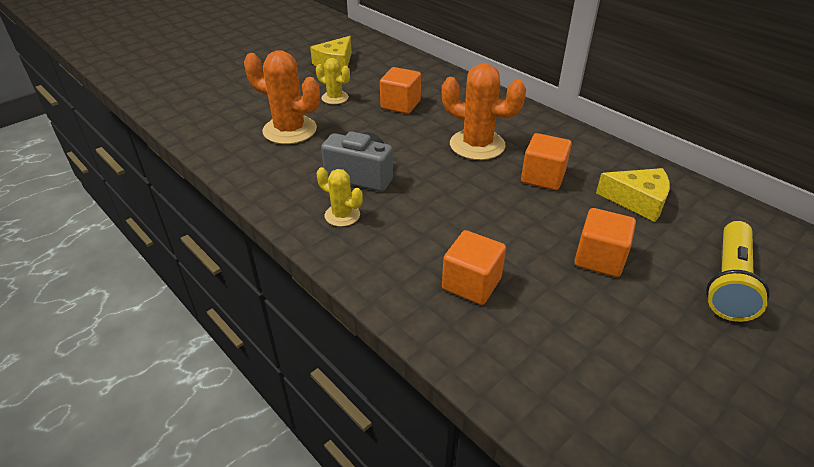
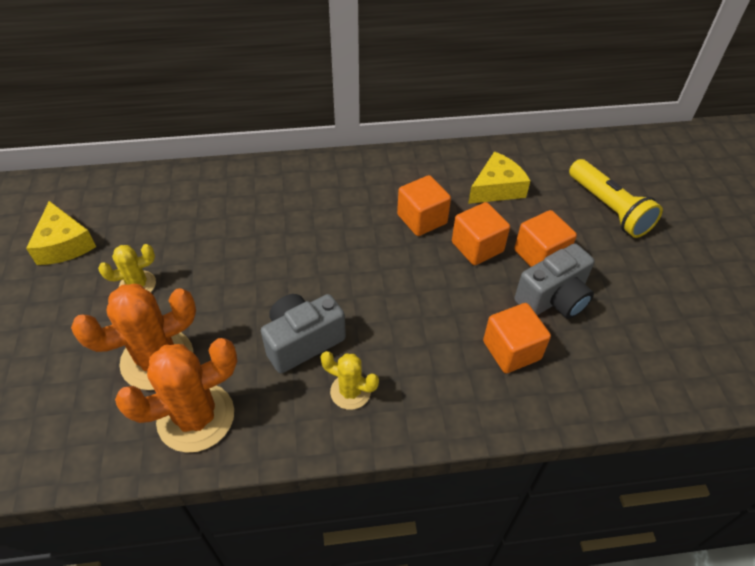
camera: 55 degrees left, 10 degrees up
yellow cactus [317,167,363,227] -> yellow cactus turned 45 degrees clockwise [320,351,379,410]
orange cube [380,67,421,114] -> orange cube moved to [452,202,510,265]
orange cactus [442,63,526,160] -> orange cactus moved to [115,338,237,453]
none -> grey camera [514,243,594,319]

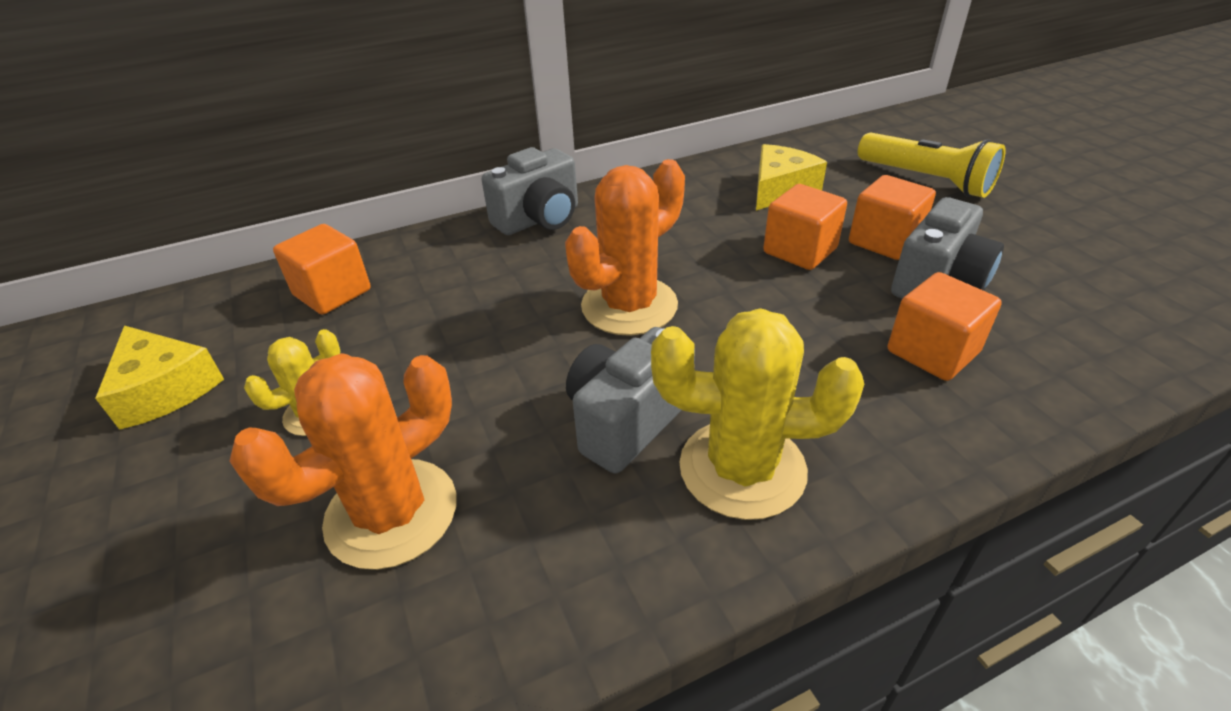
camera: 15 degrees left, 10 degrees down
orange cactus [115,338,237,453] -> orange cactus moved to [565,159,685,336]
yellow cactus [320,351,379,410] -> yellow cactus [651,308,864,520], size x1.82
orange cube [397,175,451,236] -> orange cube moved to [273,224,371,315]
none -> grey camera [481,147,578,235]

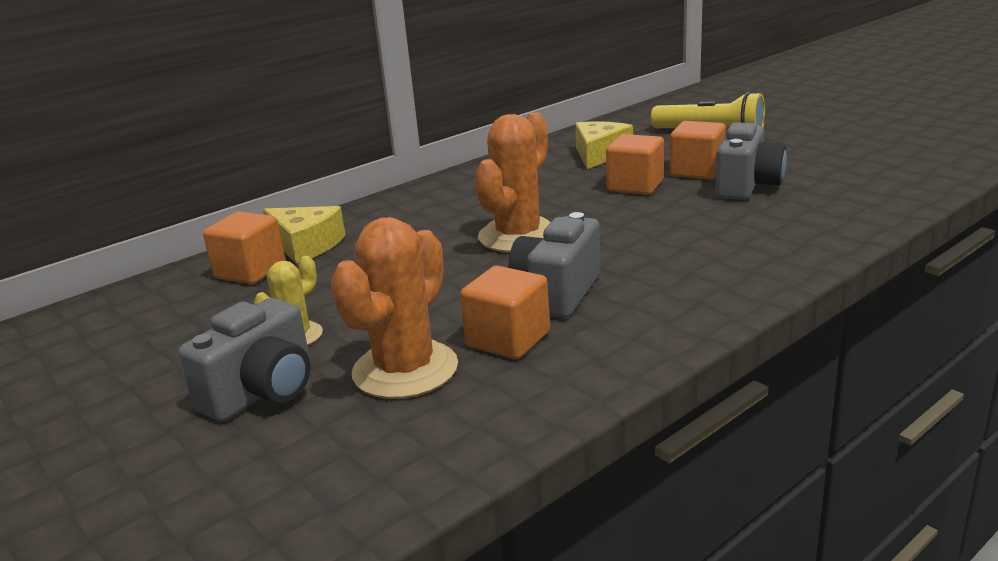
camera: 15 degrees left, 15 degrees down
yellow cheese [95,326,224,430] -> yellow cheese moved to [263,206,345,264]
grey camera [481,147,578,235] -> grey camera moved to [178,298,311,421]
yellow cactus [651,308,864,520] -> none
orange cube [888,272,1002,381] -> orange cube moved to [460,266,550,359]

